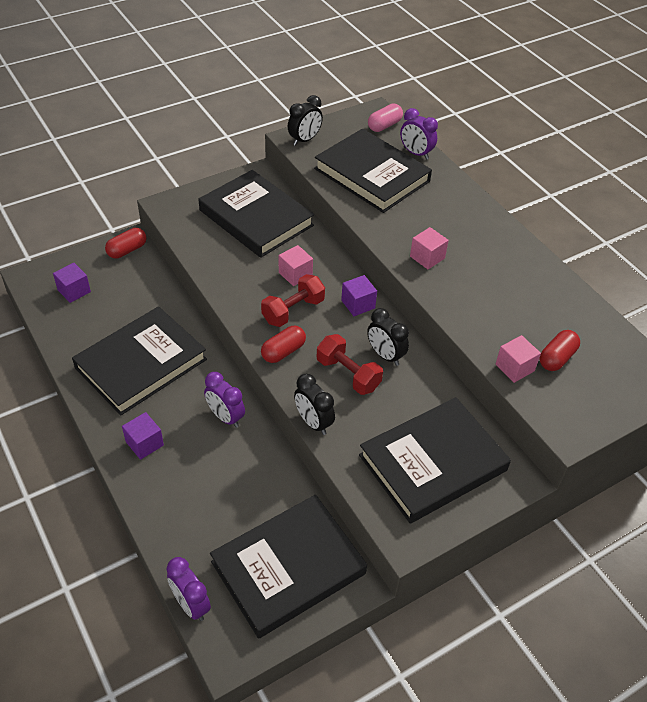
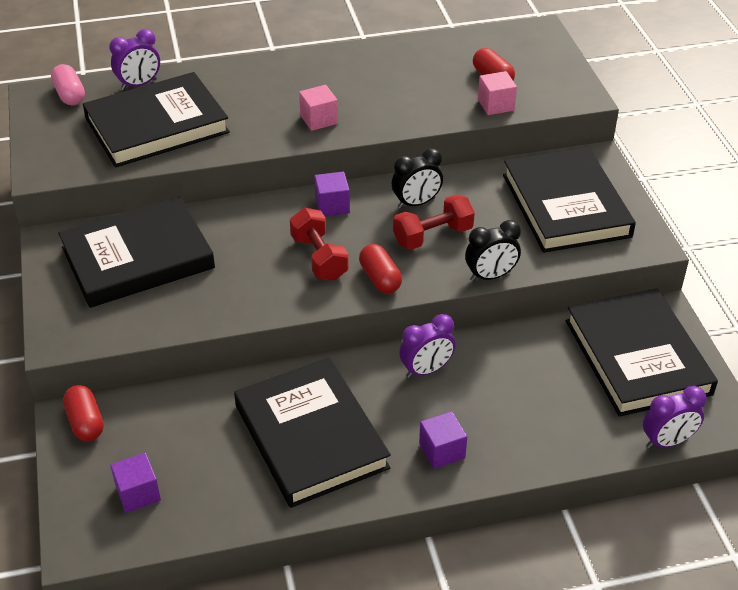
camera: 70 degrees left, 5 degrees down
pink cube [279,245,313,286] -> none
black clock [288,95,323,146] -> none

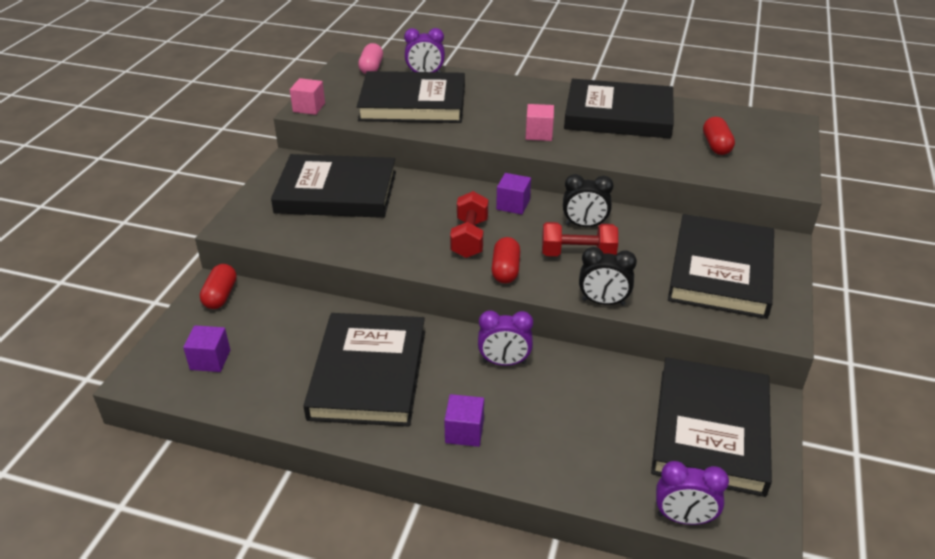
camera: 30 degrees right, 5 degrees down
pink cube [478,71,517,115] -> pink cube moved to [290,78,325,115]
none -> black book [564,79,674,138]

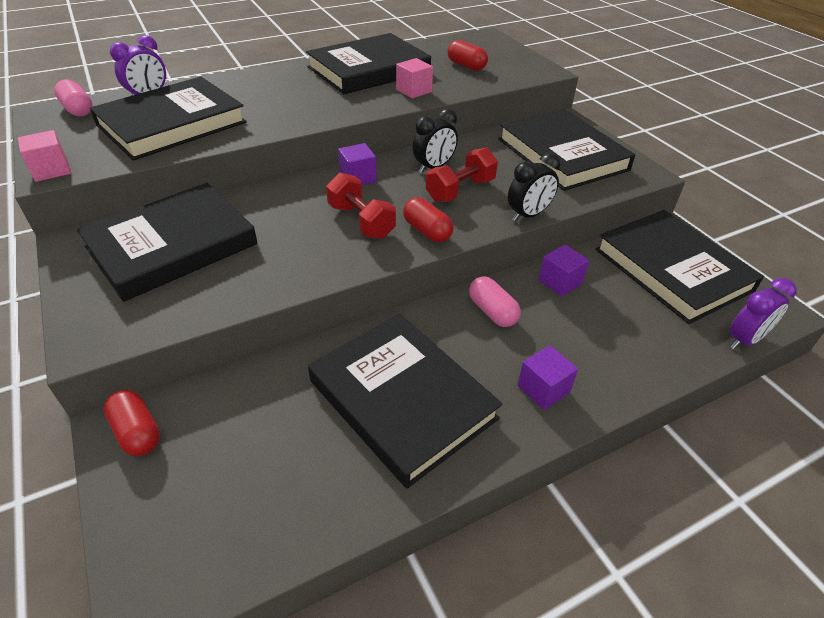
camera: 45 degrees left, 5 degrees up
purple cube [183,325,230,372] -> purple cube moved to [538,245,589,296]
purple clock [478,310,533,366] -> pink capsule [469,276,521,327]
pink cube [526,104,554,141] -> pink cube moved to [396,58,433,99]

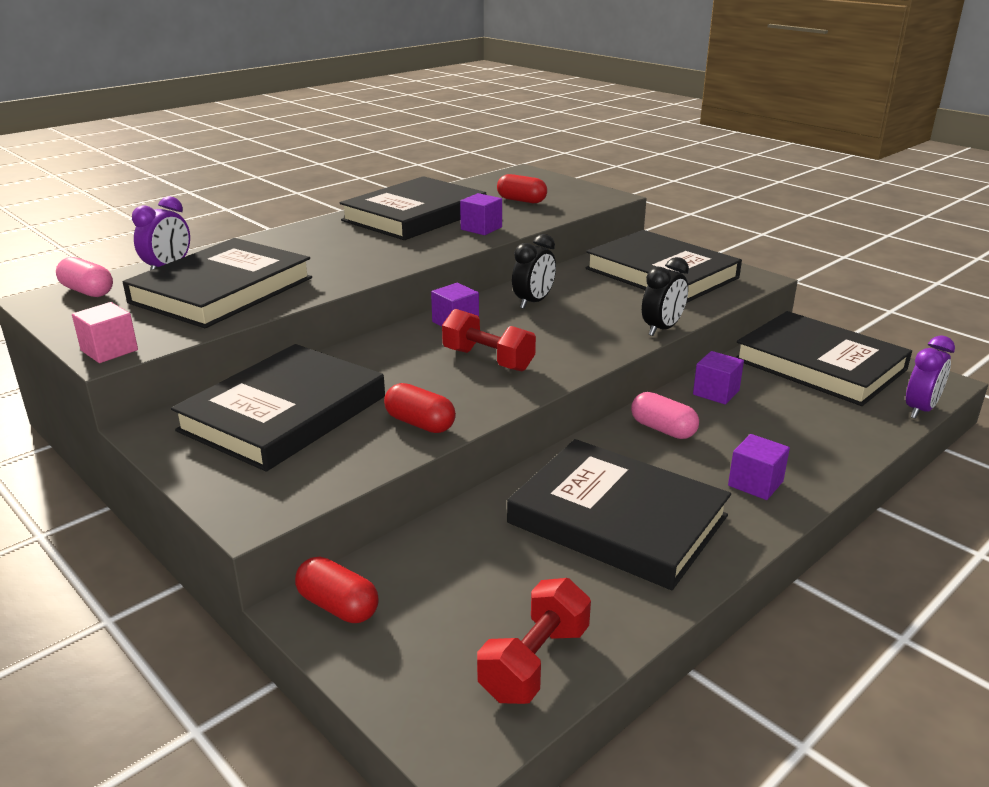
camera: 15 degrees left, 15 degrees down
pink cube [396,58,433,99] -> purple cube [460,193,502,235]
red capsule [403,197,454,242] -> red capsule moved to [384,383,456,433]
red dumbbell [426,148,498,202] -> red dumbbell moved to [477,578,591,704]

